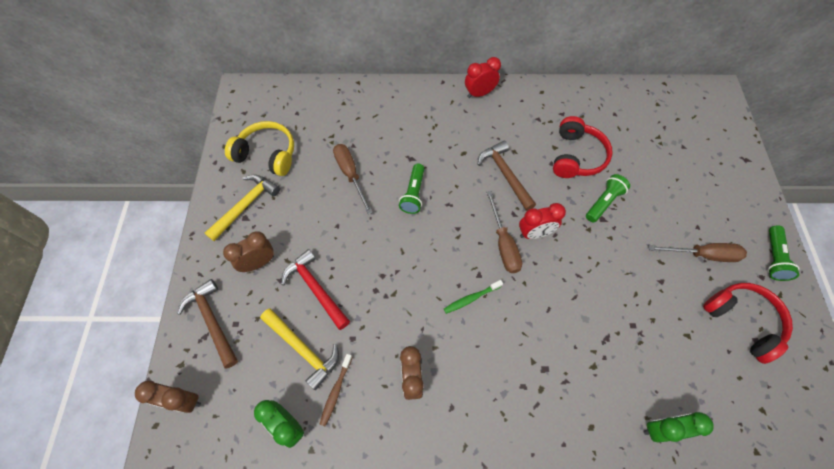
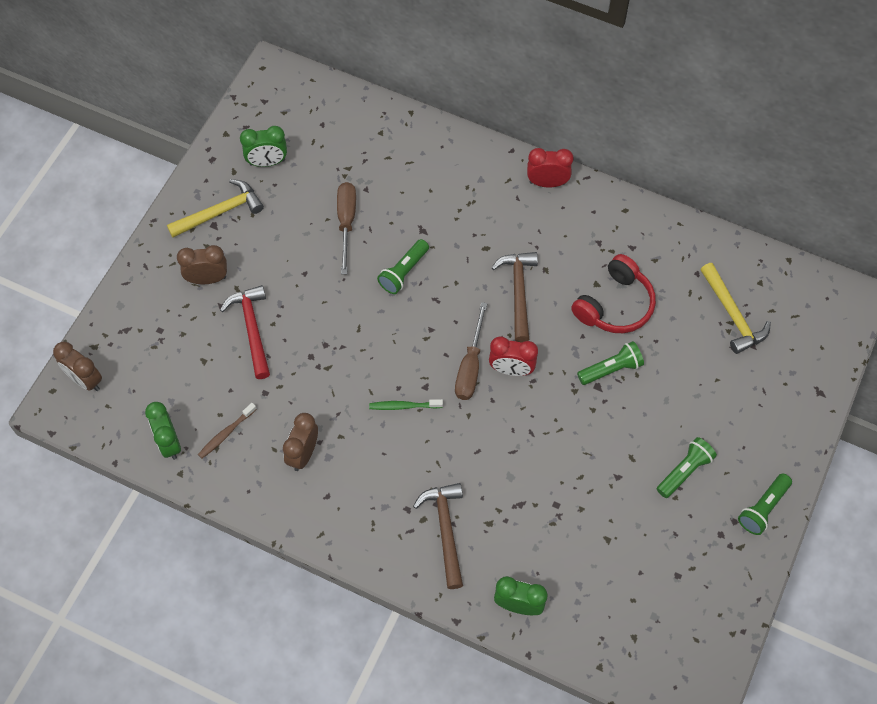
camera: 25 degrees right, 0 degrees up
brown hammer [177,279,238,368] -> brown hammer moved to [413,483,463,589]
yellow headphones [225,121,294,176] -> green clock [240,126,287,167]
yellow hammer [260,309,339,390] -> yellow hammer moved to [700,263,771,354]
brown screwdriver [649,243,747,262] -> green flashlight [657,437,717,498]
red headphones [703,283,793,364] -> none

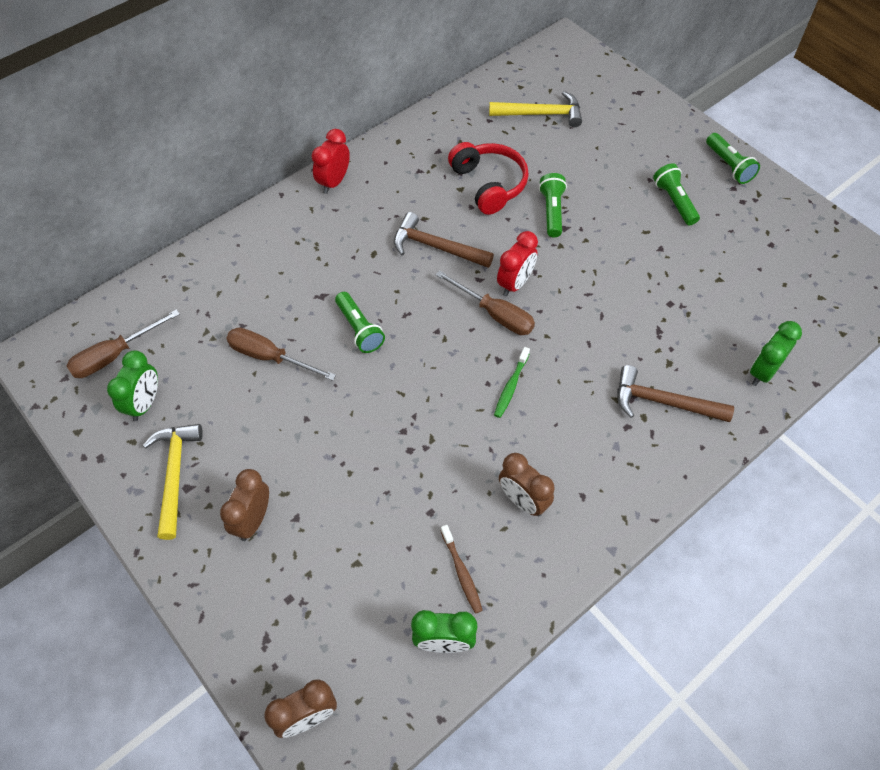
camera: 65 degrees left, 5 degrees down
red hammer [220,285,270,379] -> none
none -> brown screwdriver [66,309,180,378]

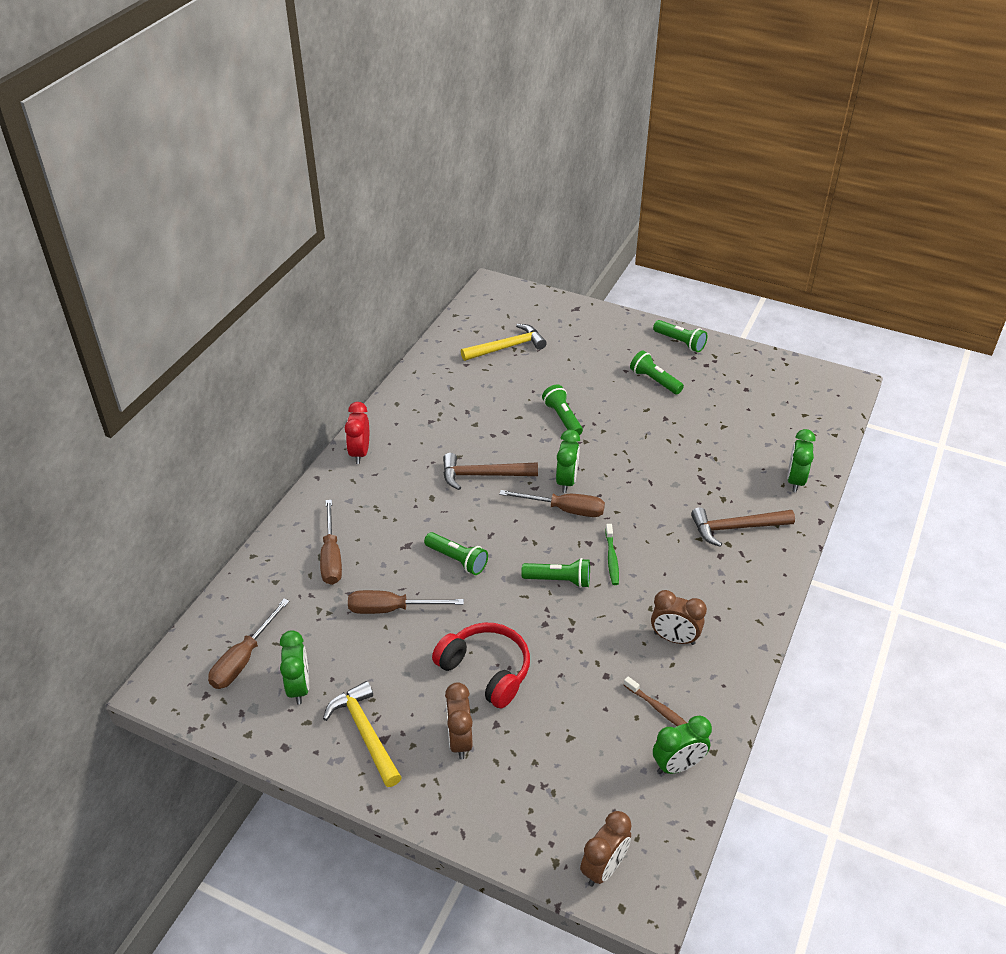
camera: 25 degrees left, 15 degrees down
red headphones [448,142,529,215] -> red headphones moved to [432,623,530,709]
red clock [497,231,538,296] -> green clock [556,430,580,493]
none -> brown screwdriver [320,500,342,585]
none -> green flashlight [521,558,590,588]

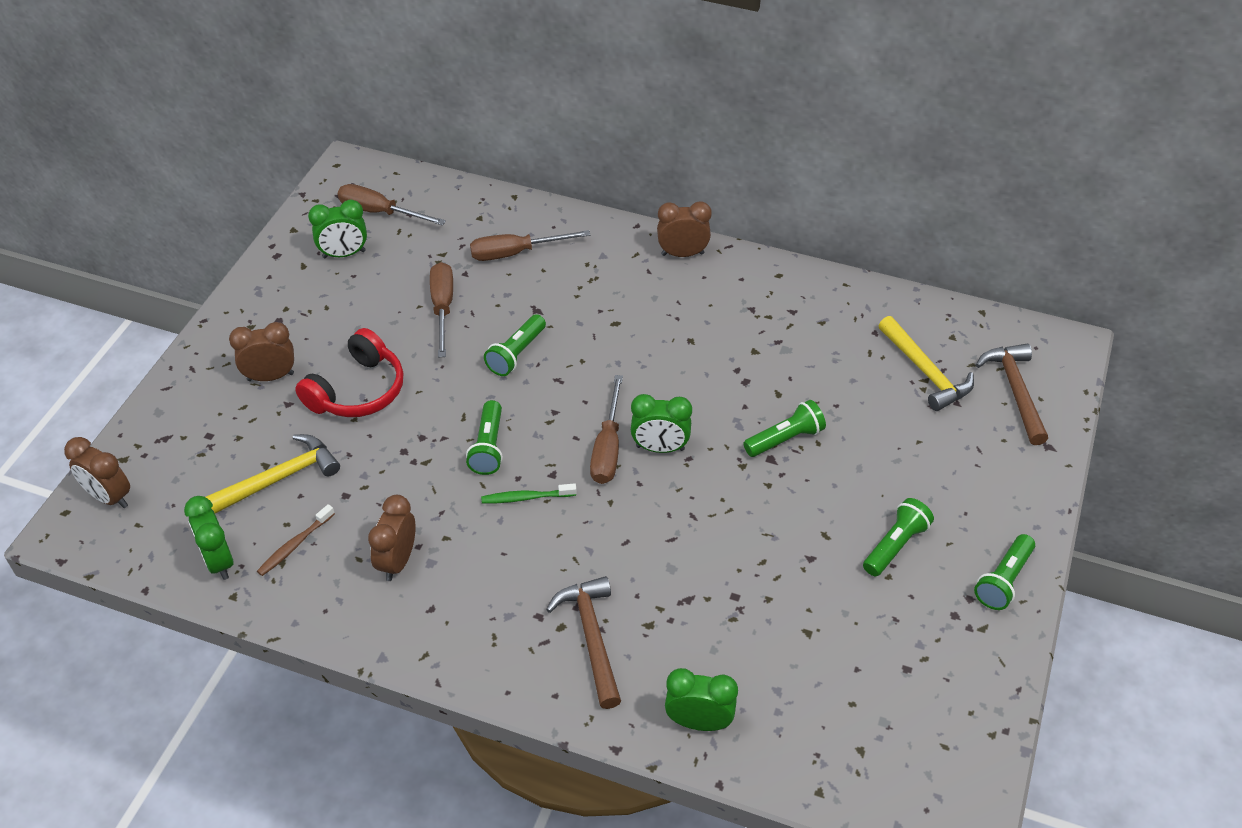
camera: 85 degrees right, 5 degrees up
yellow hammer [323,681,402,787] -> yellow hammer moved to [206,434,340,514]
red clock [345,402,369,464] -> brown clock [657,201,712,257]
brown hammer [443,453,538,490] -> brown hammer moved to [976,343,1048,445]

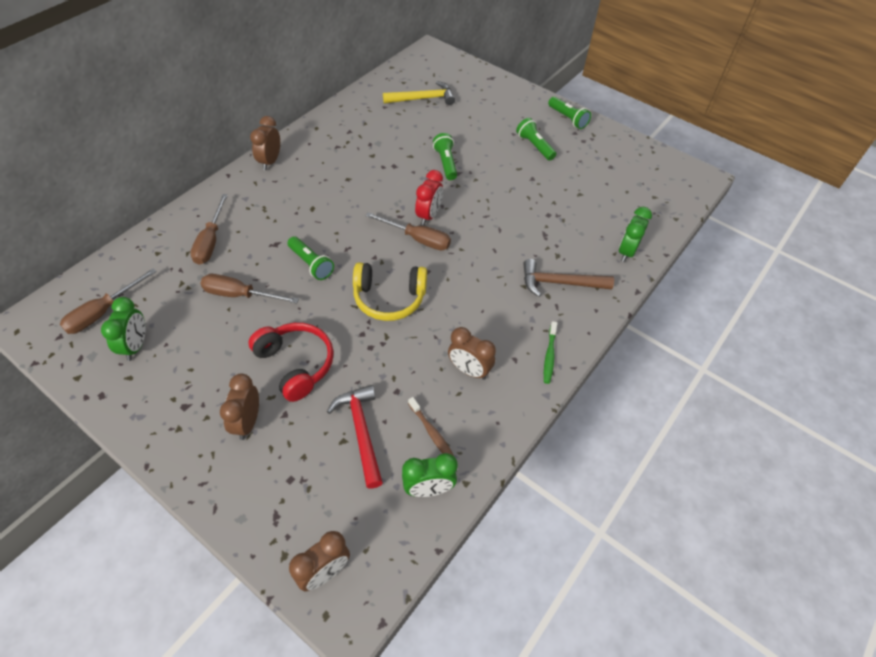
camera: 75 degrees left, 5 degrees up
yellow hammer [206,434,340,514] -> red hammer [327,385,383,489]
green flashlight [466,400,503,475] -> yellow headphones [353,262,427,321]
green toothbrush [481,483,577,503] -> green toothbrush moved to [544,321,557,384]
green clock [631,394,692,453] -> red clock [415,170,443,225]
brown hammer [976,343,1048,445] -> none

